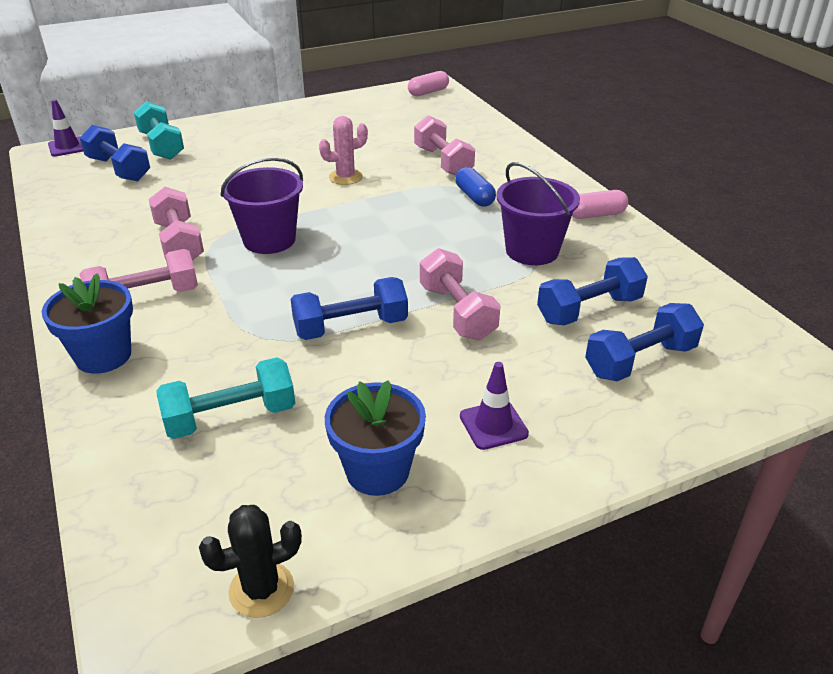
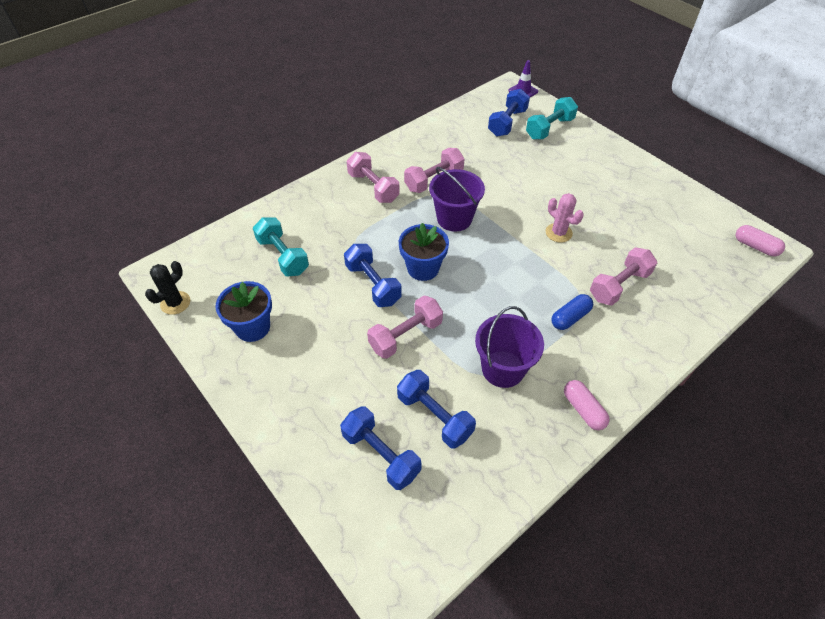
camera: 75 degrees right, 15 degrees up
blue flower pot [42,273,133,374] -> blue flower pot moved to [399,223,449,281]
black cactus [199,505,302,618] -> black cactus turned 75 degrees clockwise [145,261,190,315]
purple traffic cone [460,362,529,450] -> none

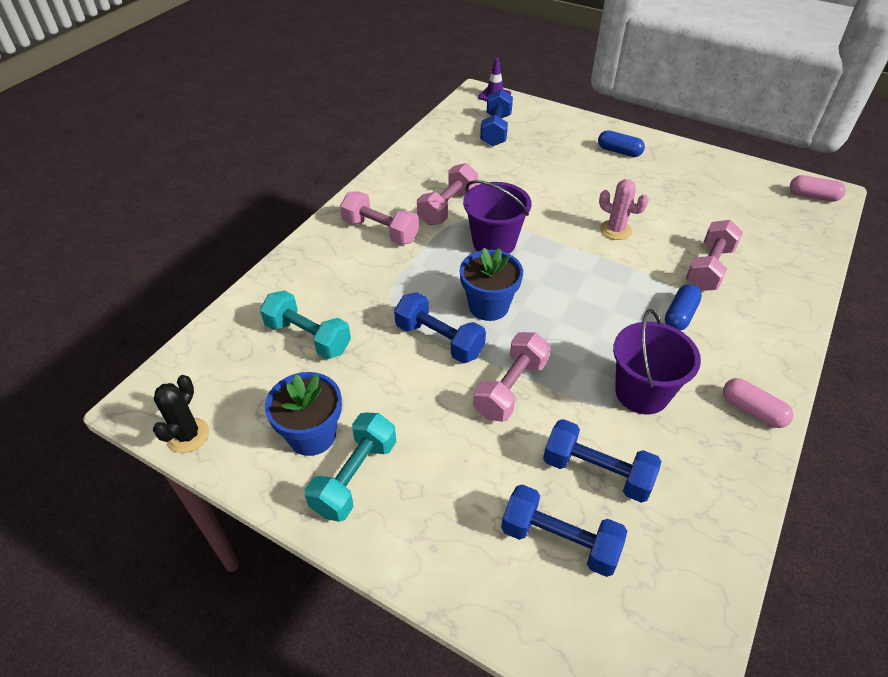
camera: 20 degrees left, 5 degrees down
turquoise dumbbell [526,97,578,140] -> turquoise dumbbell moved to [305,412,396,522]
none -> blue capsule [598,130,645,157]

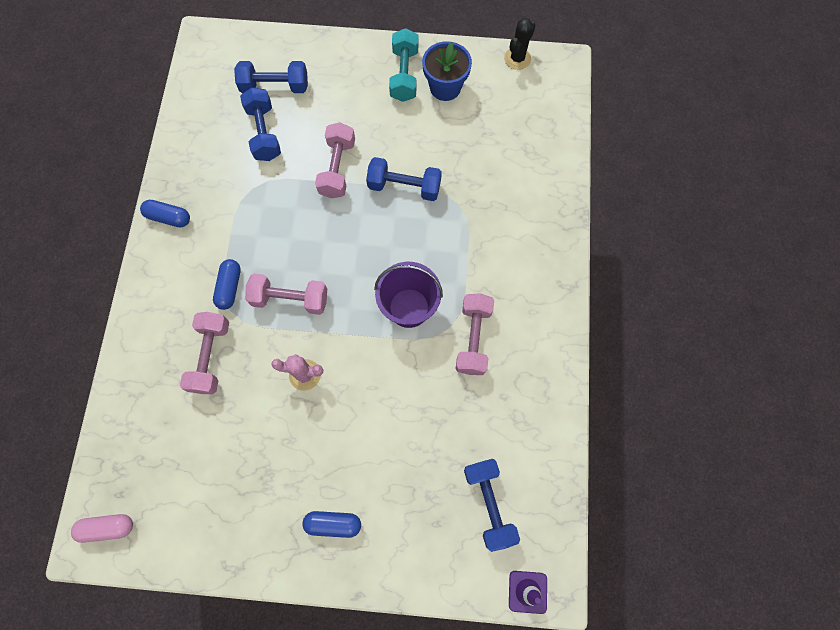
camera: 155 degrees right, 25 degrees up
black cactus [153,375,209,453] -> black cactus turned 45 degrees clockwise [504,18,536,70]
turquoise dumbbell [260,290,351,359] -> none
pink dumbbell [340,191,419,245] -> pink dumbbell moved to [245,273,327,315]
blue flower pot [460,248,523,321] -> none
blue dumbbell [543,419,661,503] -> blue dumbbell turned 75 degrees clockwise [240,87,281,161]
purple bucket [613,309,701,414] -> none
pink capsule [723,378,794,428] -> blue capsule [140,200,190,227]

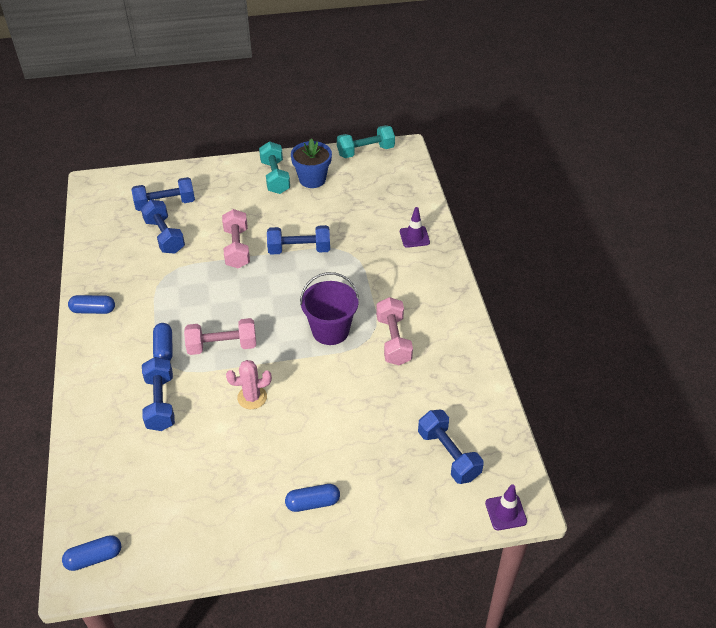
camera: 15 degrees left, 25 degrees down
pink capsule [71,514,133,543] -> blue capsule [62,535,121,571]
pink dumbbell [180,312,229,394] -> blue dumbbell [142,357,175,431]
black cactus [504,18,536,70] -> turquoise dumbbell [337,125,395,158]
none -> purple traffic cone [400,207,430,248]

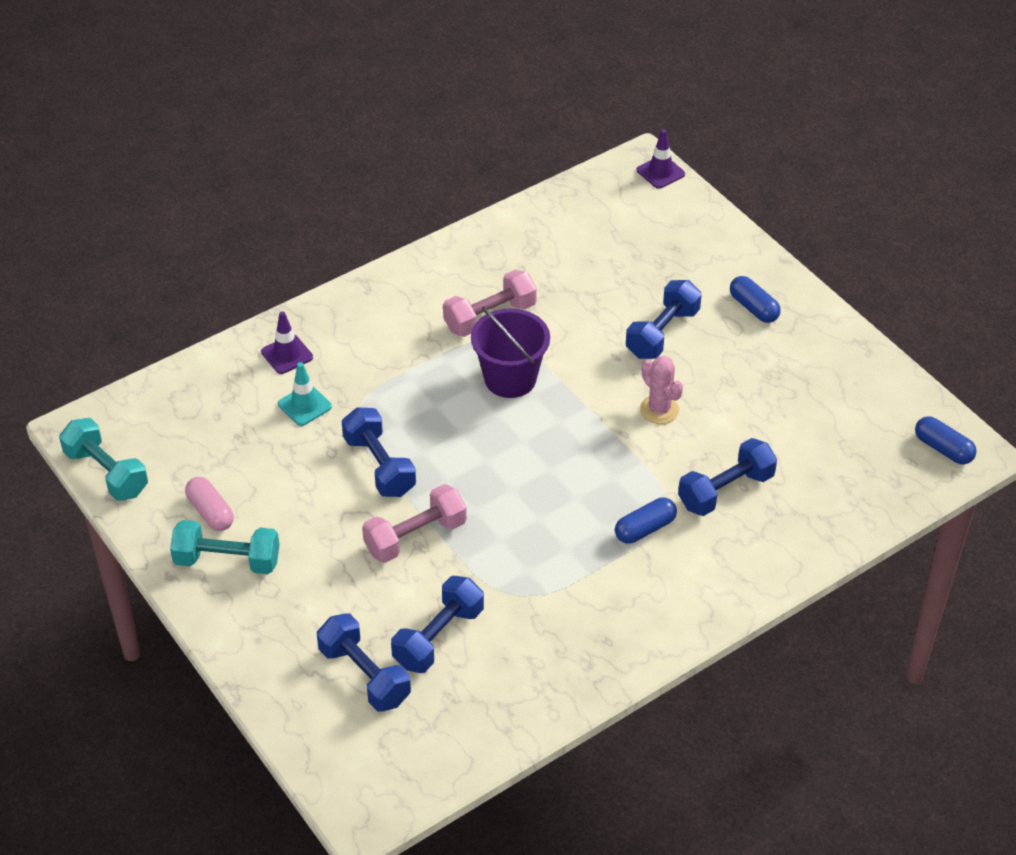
camera: 115 degrees left, 0 degrees up
blue capsule [68,295,115,314] -> none
pink dumbbell [184,318,256,355] -> none
turquoise dumbbell [259,141,290,194] -> turquoise dumbbell turned 45 degrees clockwise [170,520,279,574]
blue flower pot [291,138,332,188] -> pink capsule [185,477,234,531]
blue dumbbell [418,410,484,484] -> blue dumbbell moved to [626,280,702,359]
none -> turquoise traffic cone [278,362,332,426]

